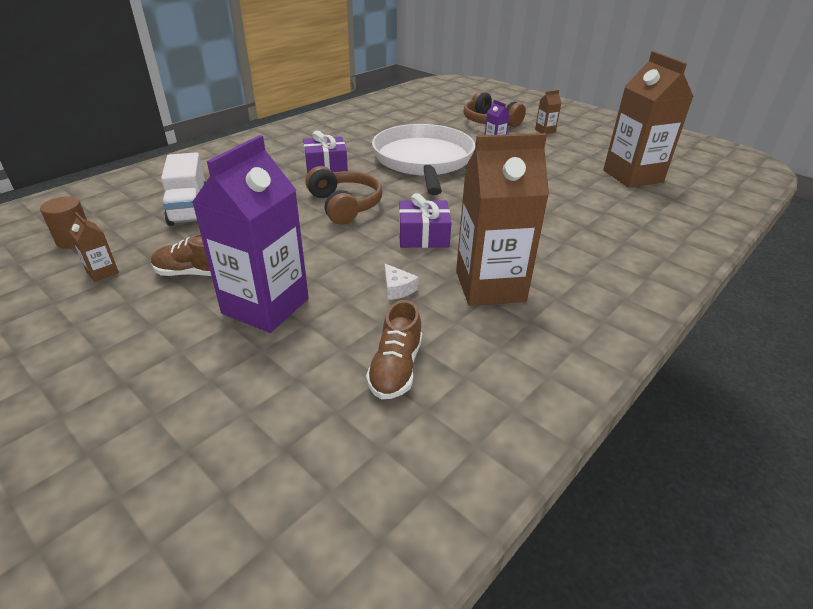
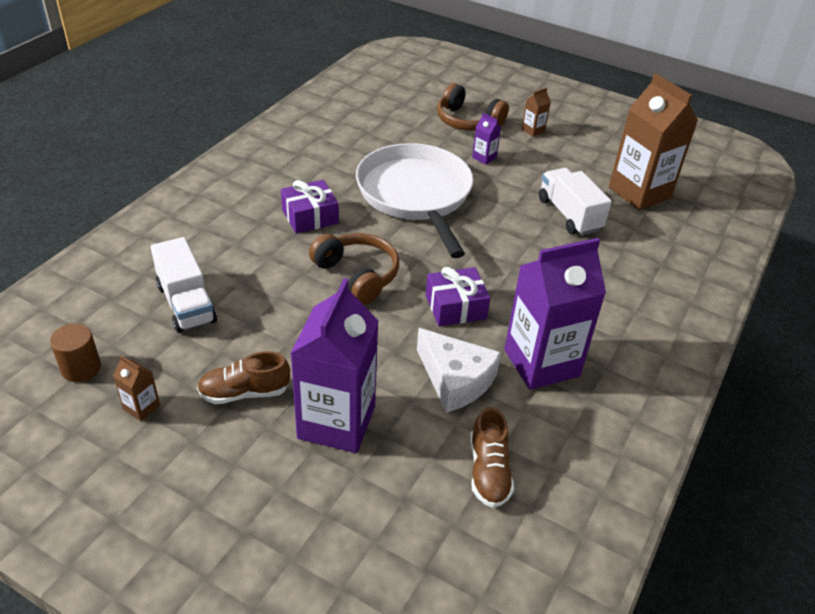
camera: 15 degrees left, 5 degrees up
white cheese [385,264,419,300] -> white cheese [417,328,501,413], size x2.11
brown carton [456,133,549,306] -> purple carton [504,238,606,390]
none -> white truck [539,168,612,235]

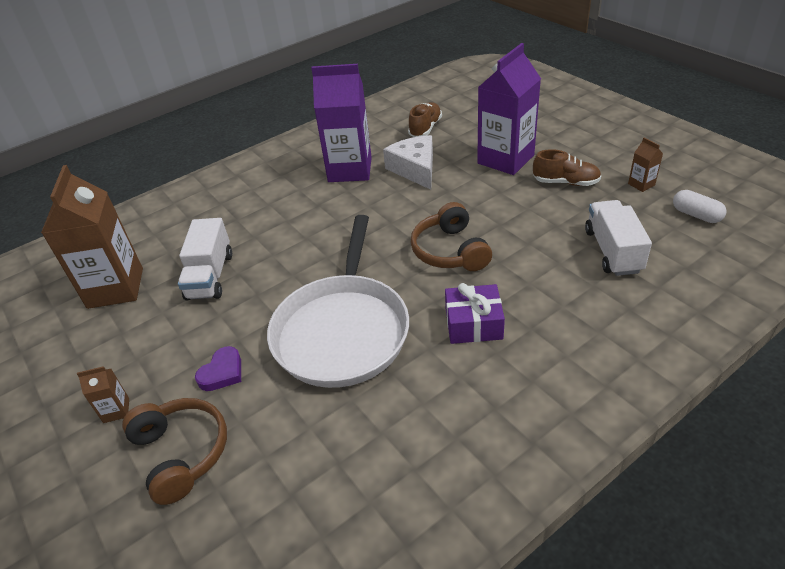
camera: 150 degrees left, 0 degrees up
brown cylinder [50,323,101,382] -> white capsule [673,190,726,223]
purple gift [426,267,490,326] -> none
purple carton [472,113,501,165] -> purple heart [195,346,241,391]

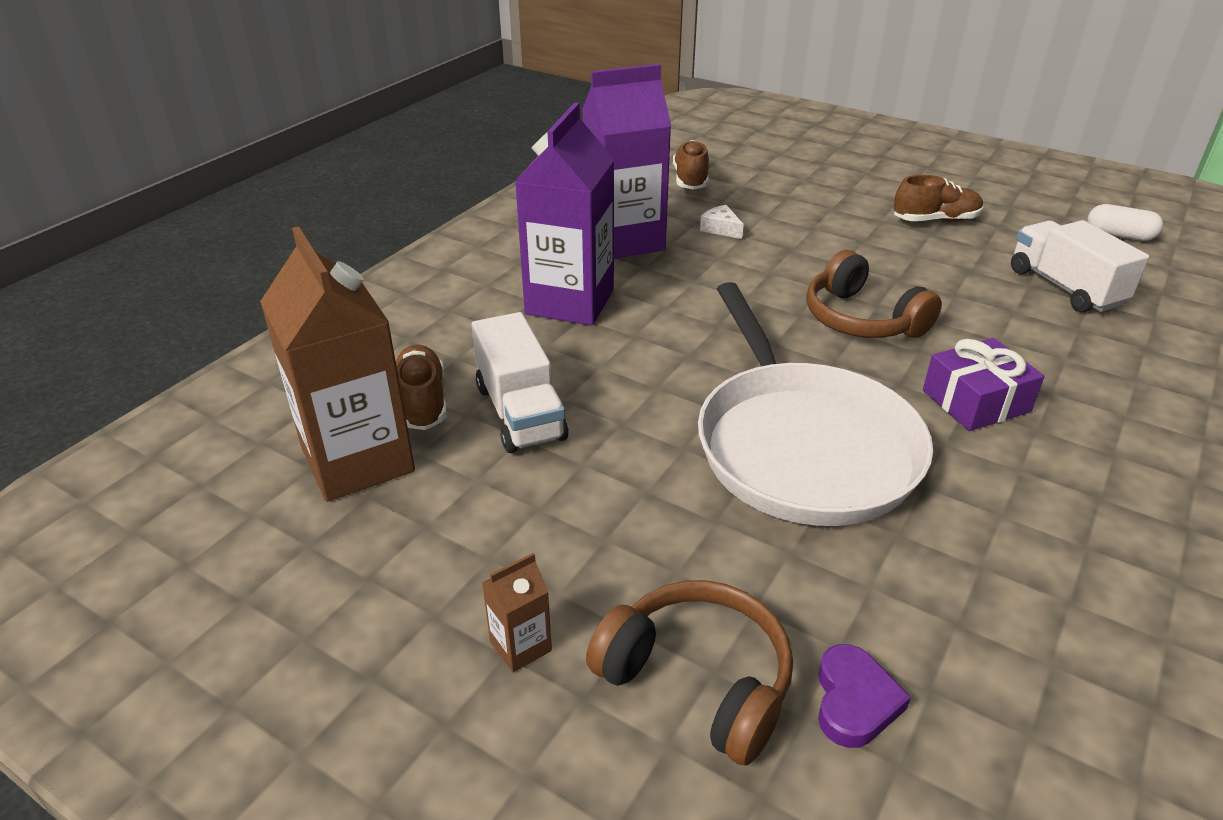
camera: 25 degrees left, 5 degrees down
purple heart [195,346,241,391] -> purple heart moved to [818,644,911,748]
white cheese [383,135,433,190] -> white cheese [700,205,744,239], size x0.47
purple carton [477,43,541,175] -> purple carton moved to [515,102,615,325]
brown carton [628,138,663,192] -> none
none -> brown shoe [396,345,447,430]

